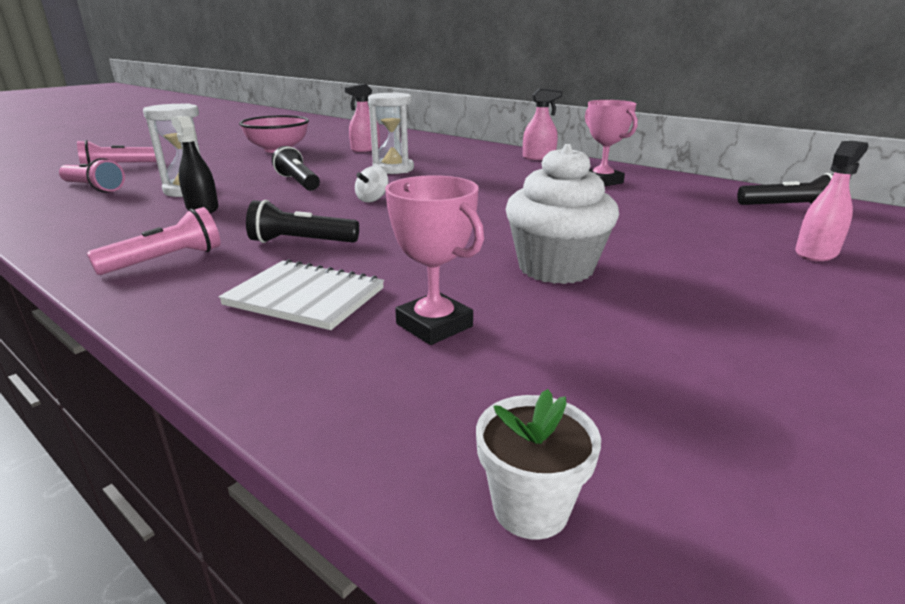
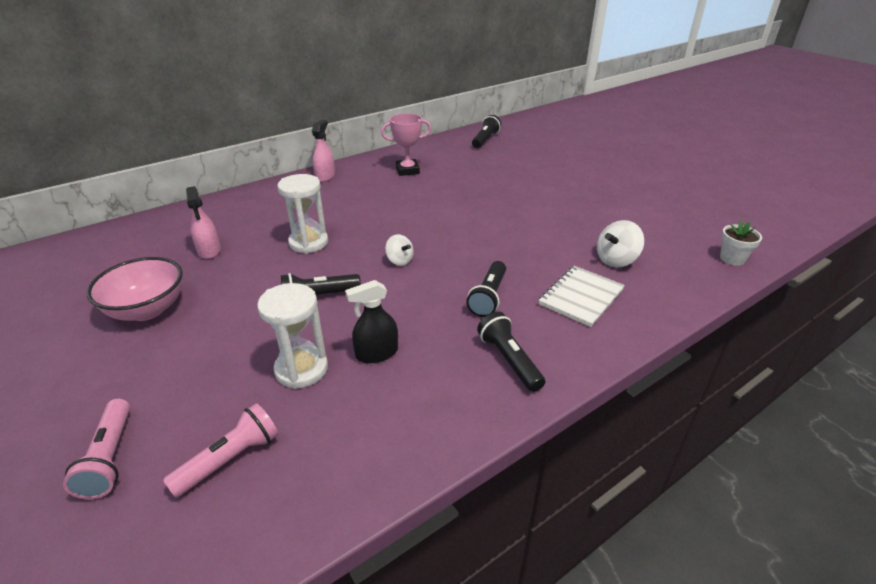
camera: 75 degrees left, 10 degrees up
pink flashlight [87,207,221,275] -> black flashlight [477,312,545,392]
pink trophy [385,175,484,345] -> white spinning top [597,220,644,267]
white cupcake [506,144,619,284] -> none
pink spray bottle [795,141,869,261] -> none

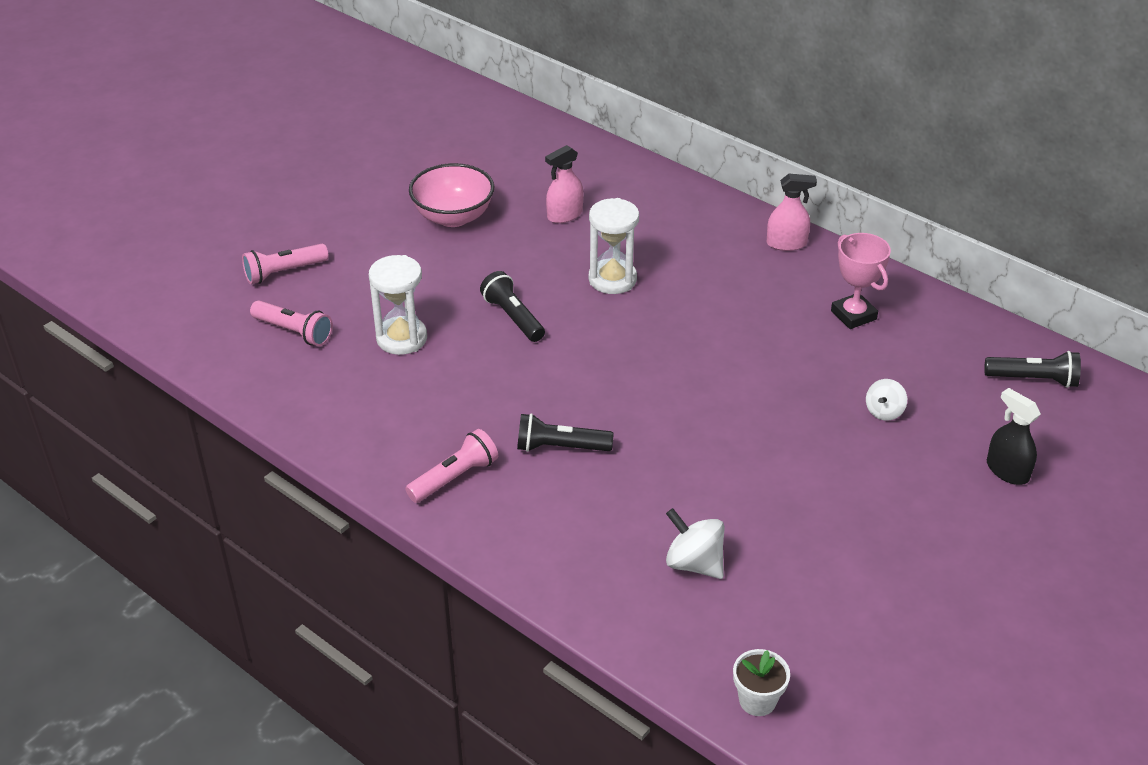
camera: 75 degrees right, 5 degrees up
black spray bottle [345,280,398,363] -> black spray bottle moved to [987,388,1041,485]
white spinning top [385,234,414,266] -> white spinning top moved to [866,379,907,421]
black flashlight [477,312,545,392] -> pink flashlight [405,429,498,503]
white notebook [538,266,625,327] -> none

